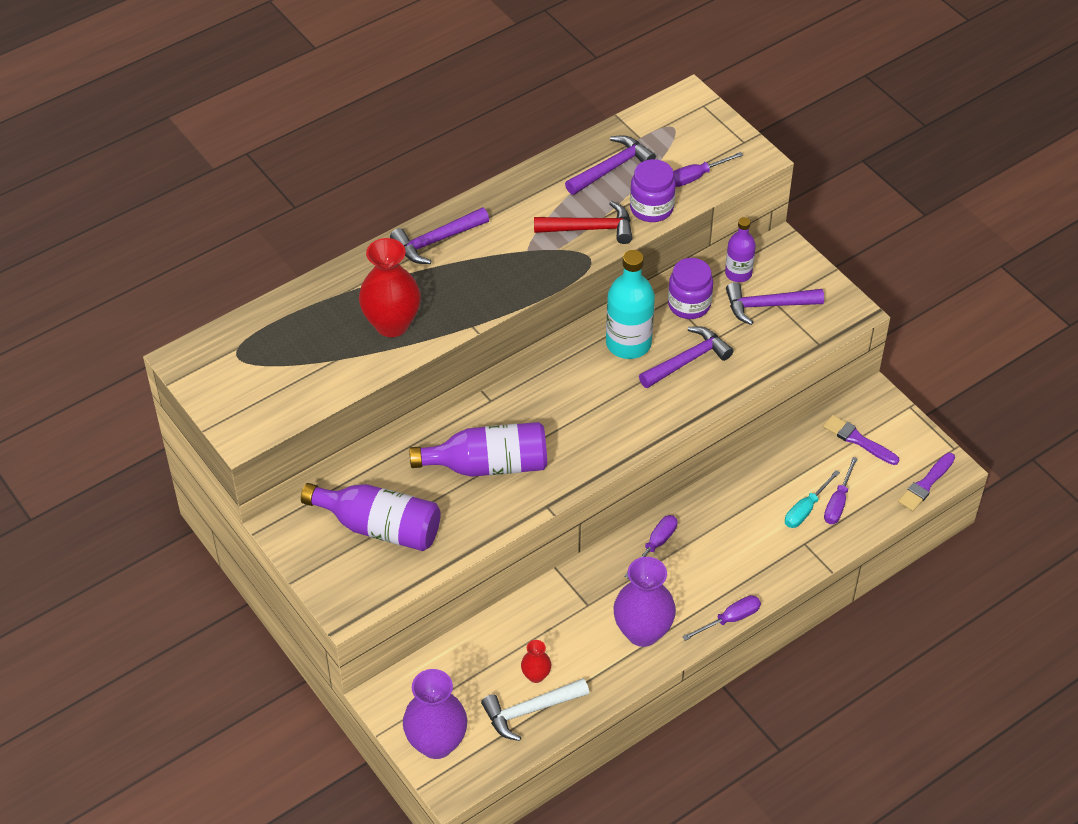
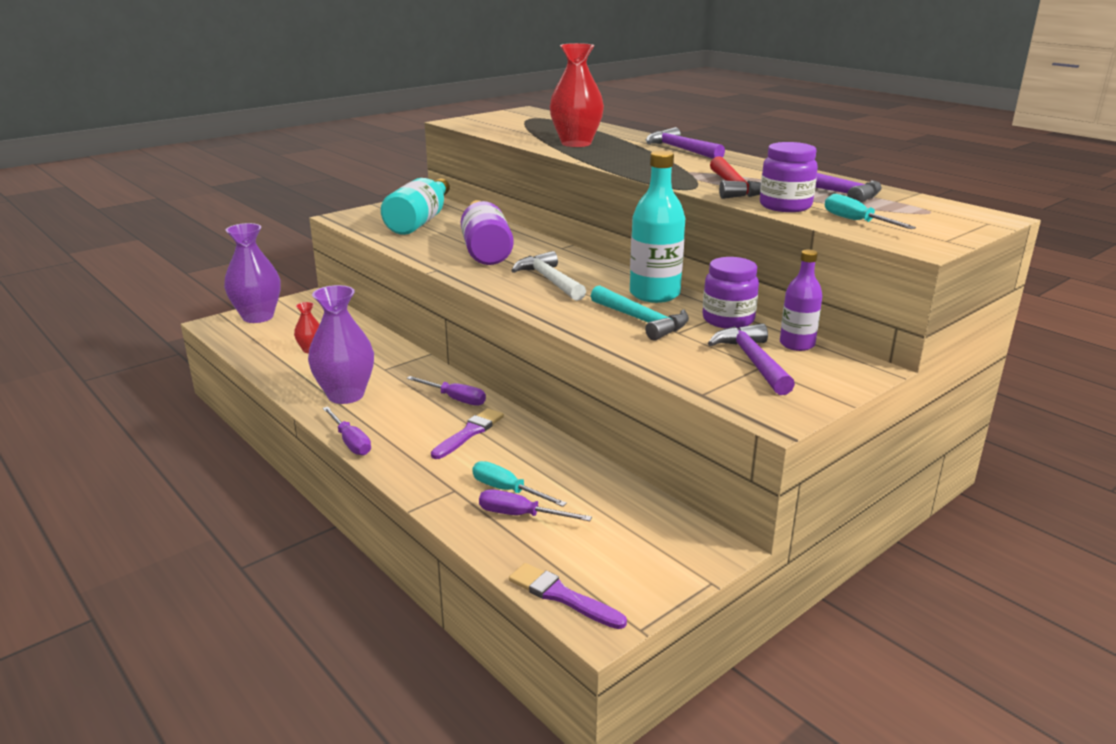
camera: 85 degrees right, 25 degrees down
purple bottle [301,483,441,551] -> turquoise bottle [381,178,450,235]
white hammer [481,678,589,741] -> white hammer moved to [511,251,586,301]
purple hammer [639,326,733,388] -> turquoise hammer [591,285,689,341]
purple screwdriver [673,152,743,187] -> turquoise screwdriver [825,194,916,229]
purple brush [823,415,899,465] -> purple brush moved to [431,408,504,459]

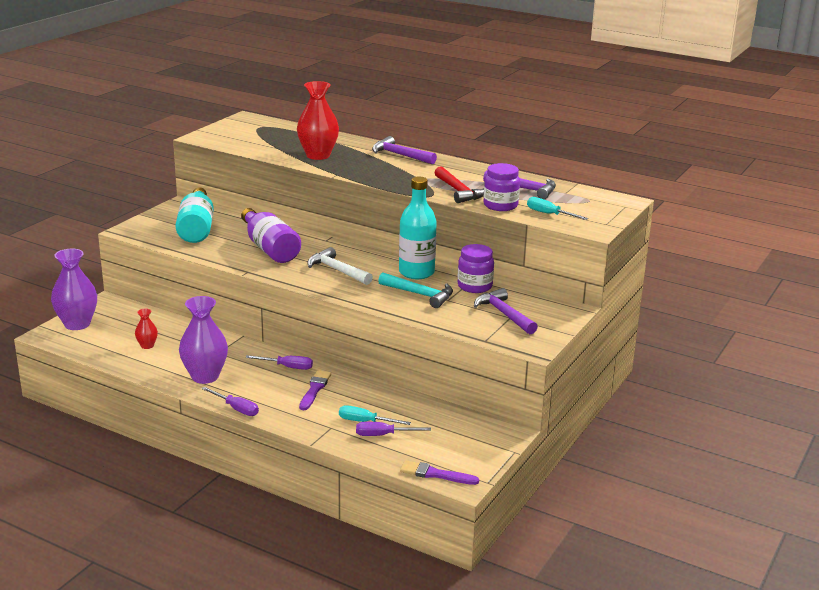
camera: 20 degrees left, 0 degrees up
purple bottle [780,250,823,351] -> none

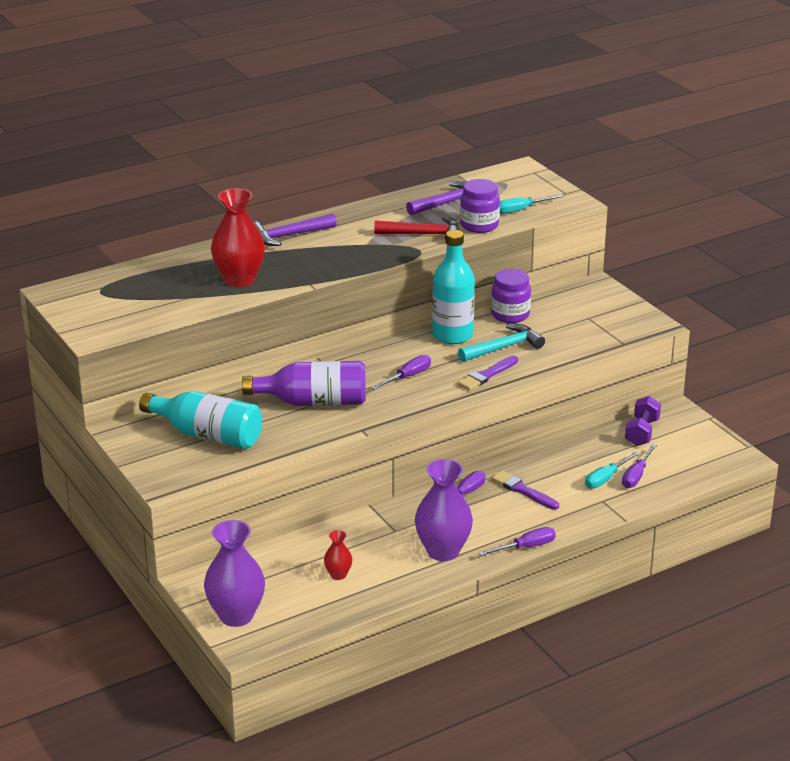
camera: 60 degrees left, 5 degrees up
white hammer [307,247,373,285] -> purple screwdriver [371,355,431,390]
purple brush [400,461,479,485] -> purple brush moved to [458,355,518,390]
purple hammer [474,288,538,334] -> none
none -> purple dumbbell [625,396,661,446]

